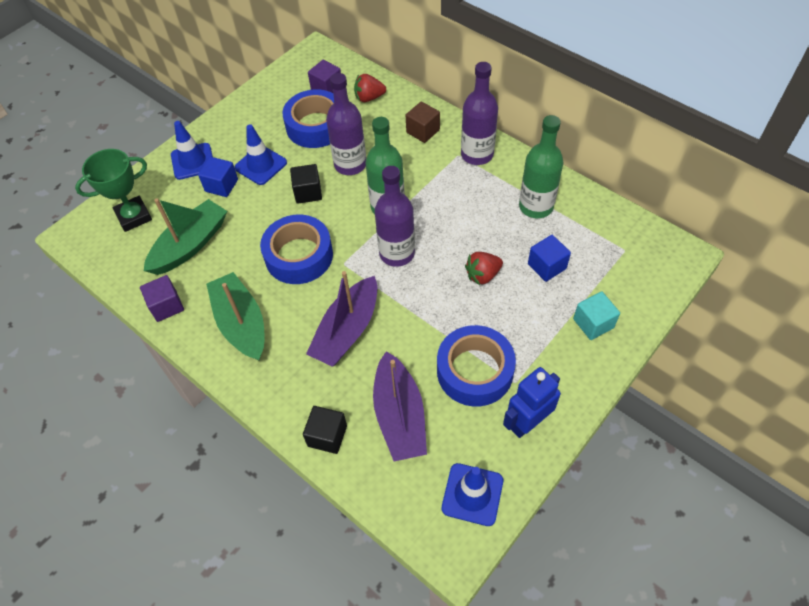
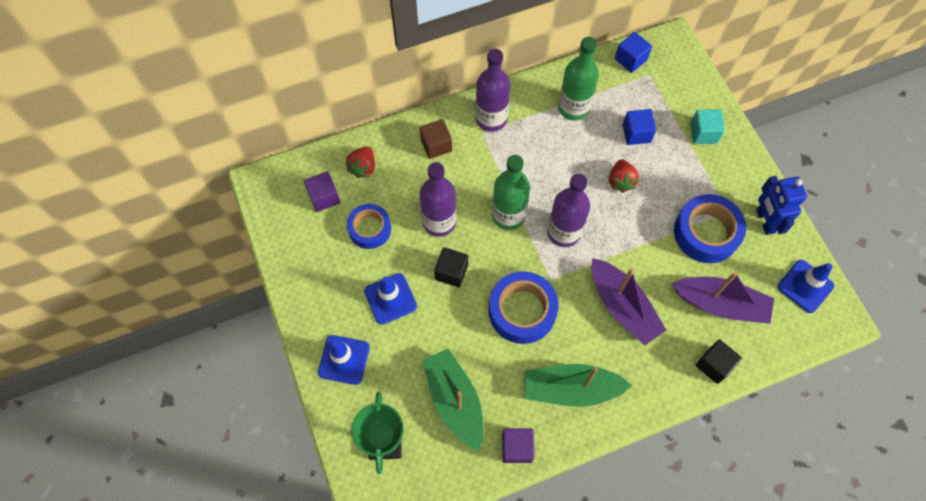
camera: 65 degrees left, 10 degrees up
blue cube [198,157,238,197] -> blue cube moved to [615,32,652,73]
blue tape [282,89,334,148] -> blue tape [347,204,391,249], size x0.66

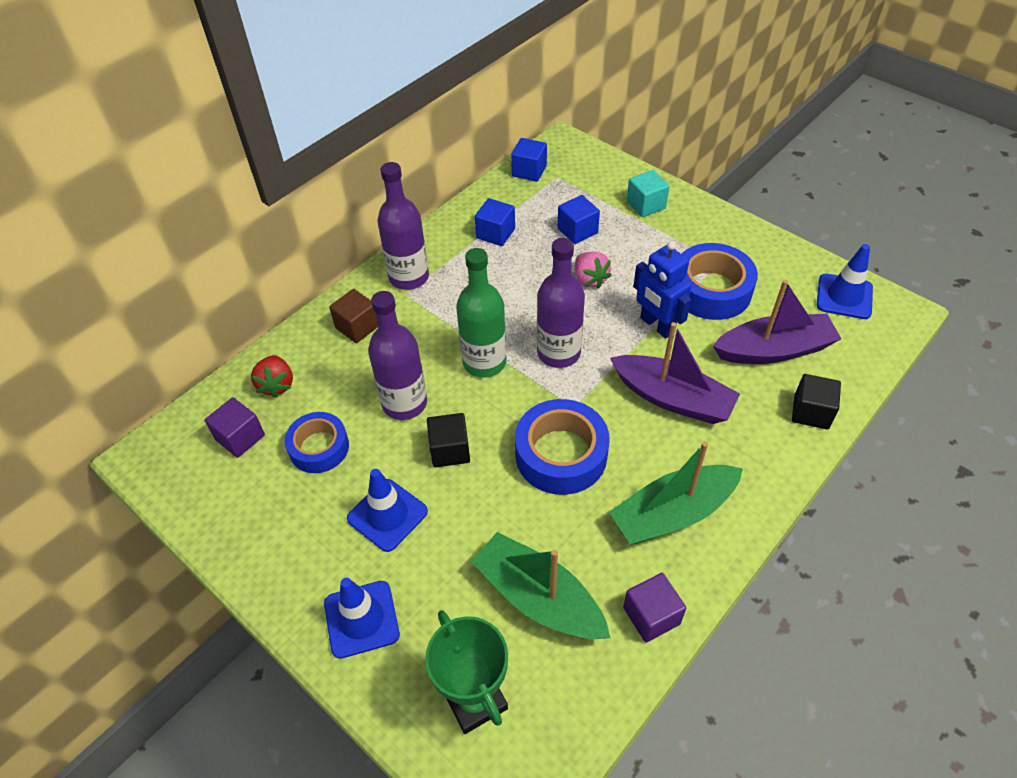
camera: 25 degrees left, 15 degrees down
green bottle [558,37,599,121] -> blue cube [475,198,515,246]
red strawberry [609,159,639,193] -> pink strawberry [575,252,612,289]
blue robot [756,176,807,235] -> blue robot moved to [633,241,691,339]

